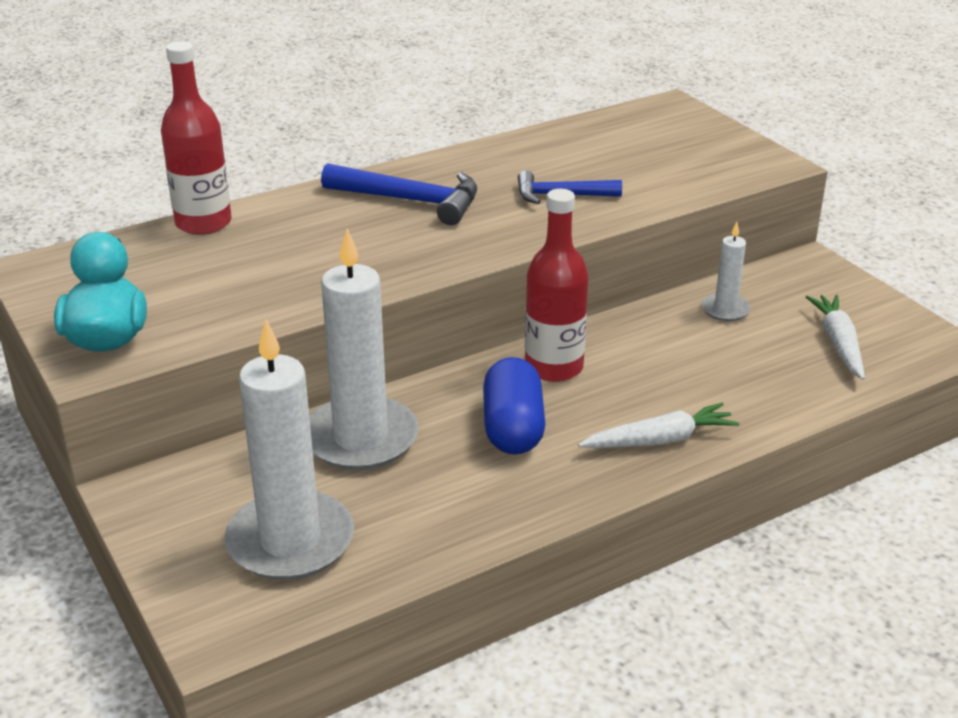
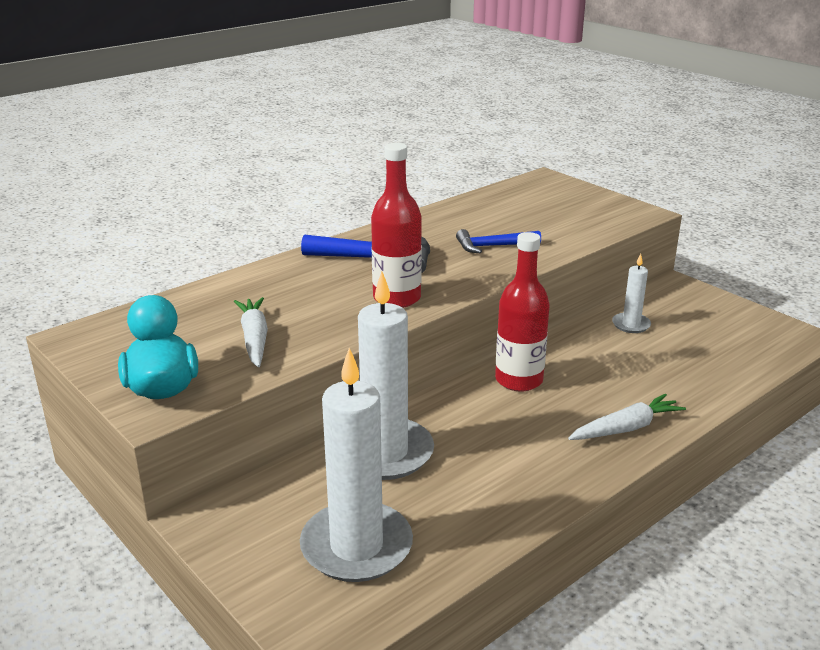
camera: 10 degrees left, 5 degrees down
red bottle [161,41,232,235] -> red bottle moved to [371,143,422,308]
blue capsule [483,357,545,455] -> none
white carrot [806,295,865,380] -> white carrot moved to [234,297,268,367]

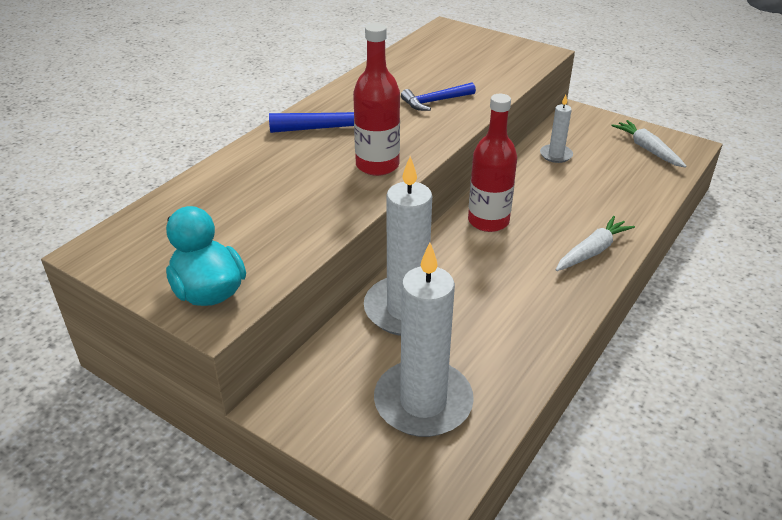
camera: 15 degrees left, 10 degrees up
white carrot [234,297,268,367] -> white carrot moved to [611,120,687,168]

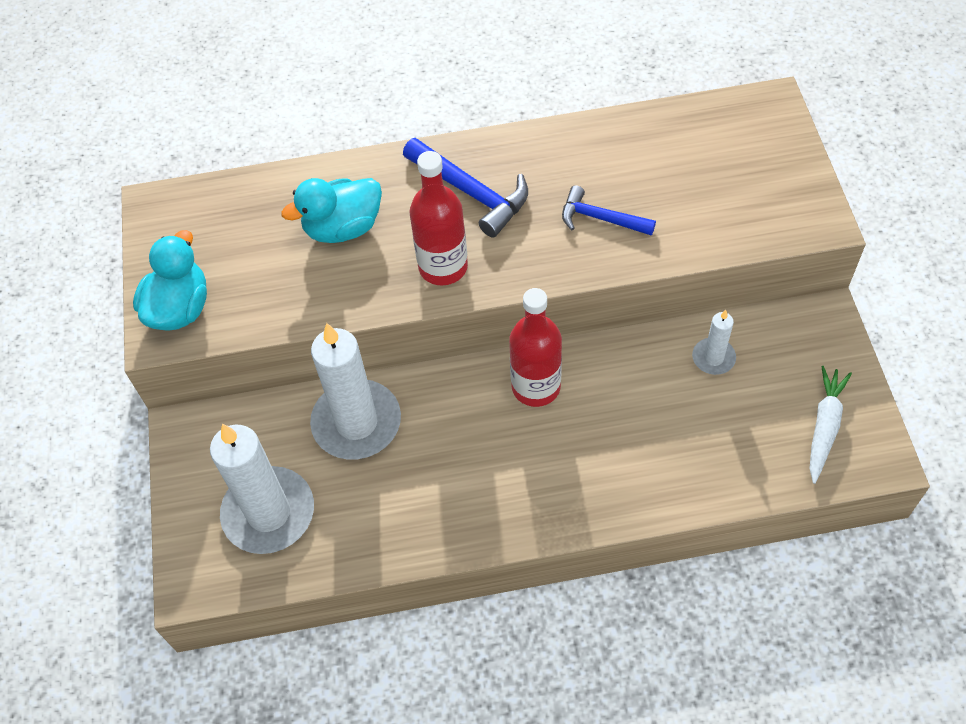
camera: 50 degrees right, 20 degrees up
white carrot [556,216,635,271] -> none
none -> turquoise duck [281,178,382,243]

